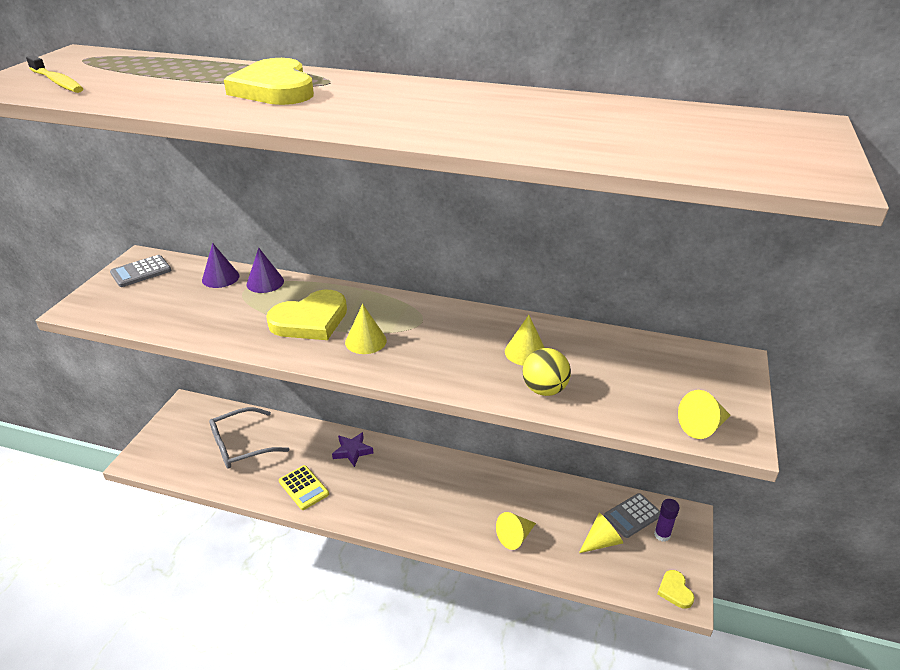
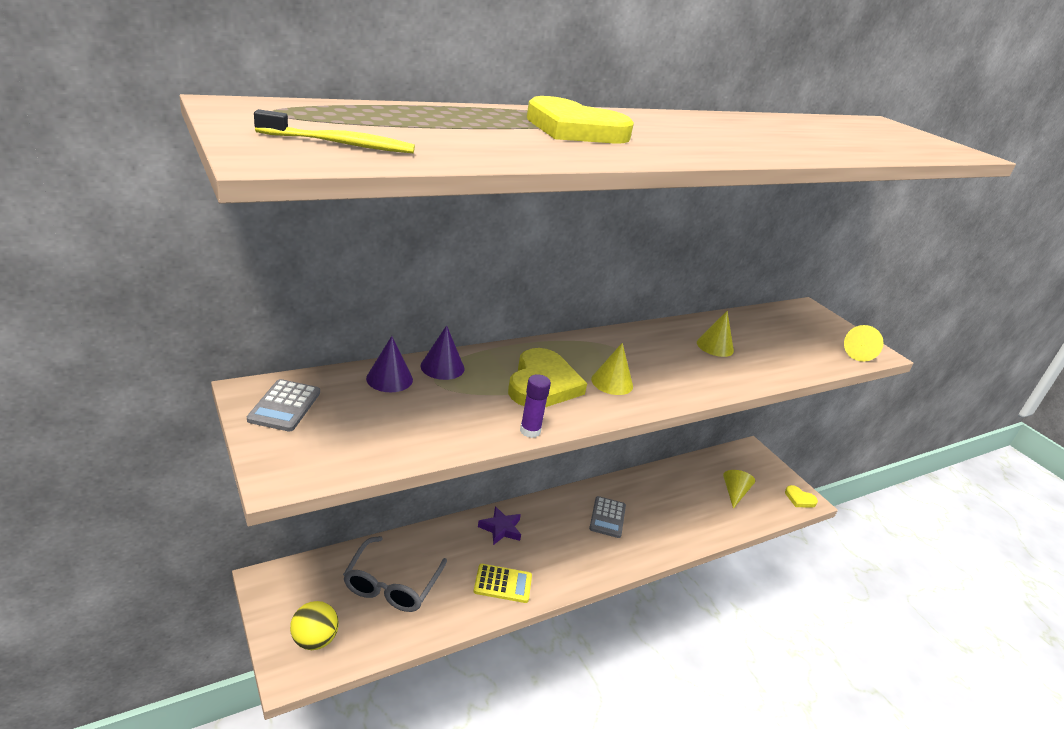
camera: 50 degrees left, 5 degrees down
yellow cone [496,512,536,550] -> none
yellow ball [523,348,571,396] -> yellow ball moved to [290,601,339,650]
grey calculator [604,493,660,538] -> grey calculator moved to [589,496,626,538]
purple glue stick [654,499,680,542] -> purple glue stick moved to [520,374,551,438]

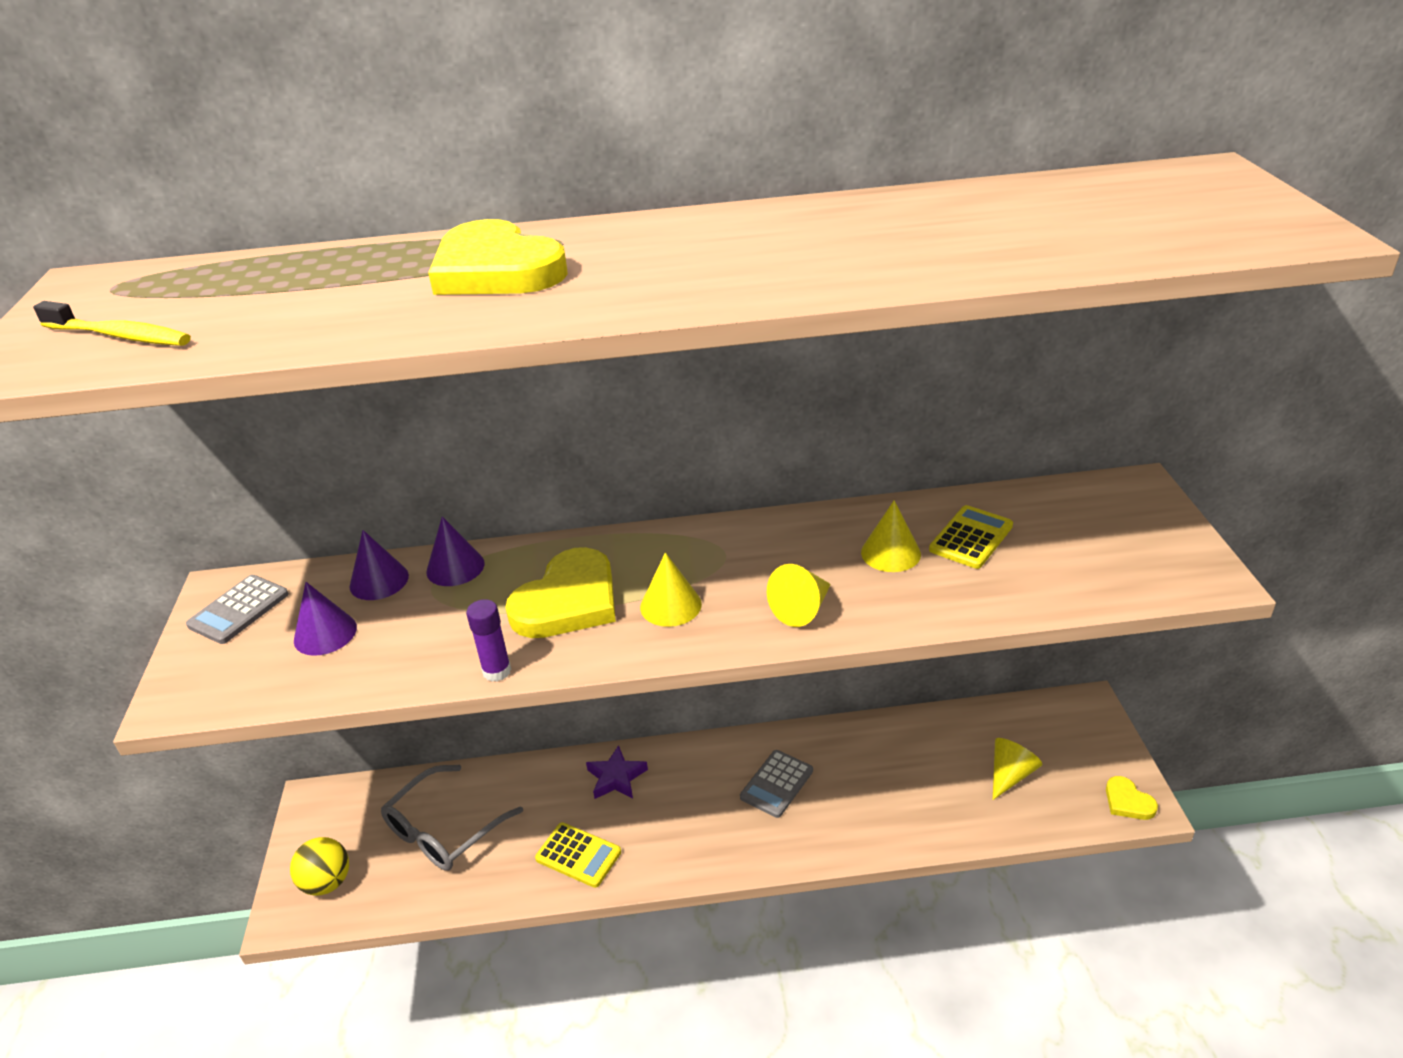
camera: 30 degrees right, 5 degrees up
yellow cone [844,325,884,362] -> yellow cone moved to [767,564,831,627]
none -> purple cone [294,582,357,656]
none -> yellow calculator [929,505,1013,569]

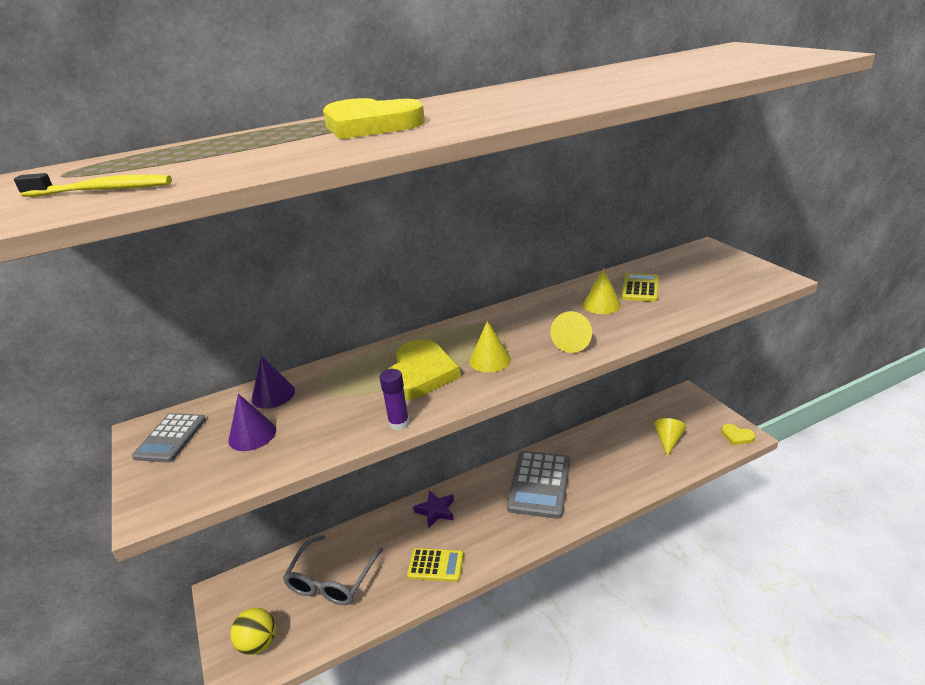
camera: 20 degrees left, 5 degrees down
purple cone [426,516,484,586] -> none
grey calculator [740,750,813,818] -> grey calculator [507,451,570,519], size x1.75

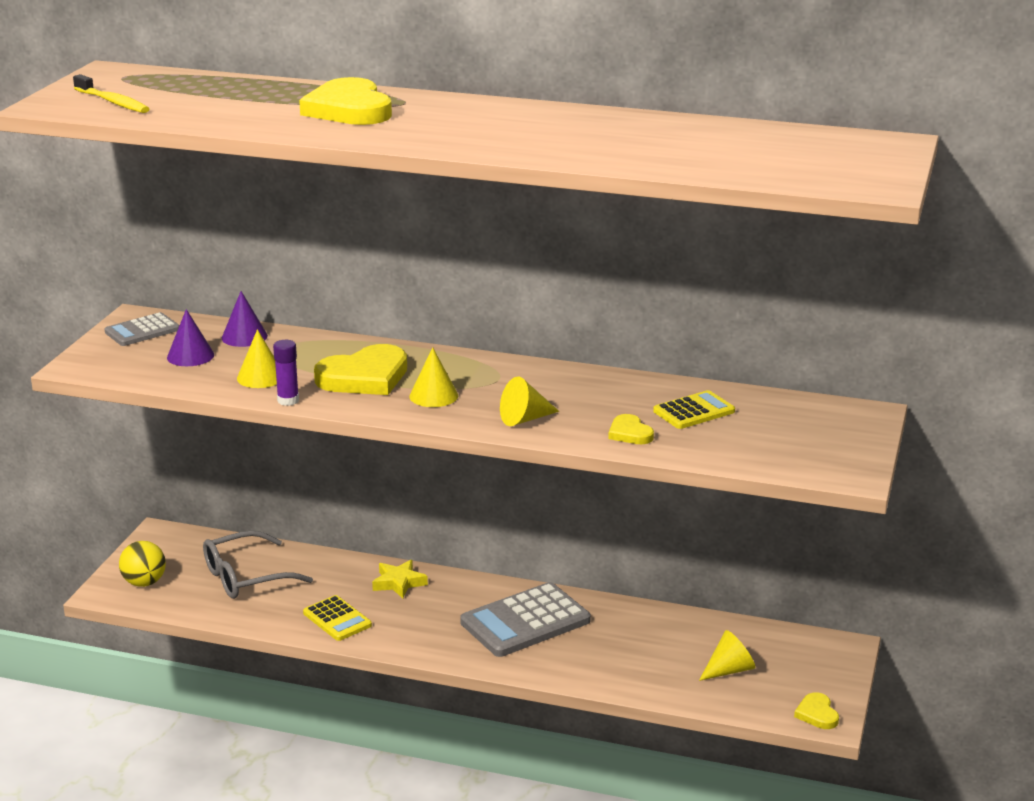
camera: 40 degrees right, 5 degrees down
purple star [413,490,454,528] -> yellow star [372,560,428,599]
yellow cone [583,268,621,314] -> yellow cone moved to [237,329,277,388]
none -> yellow heart [608,414,654,444]

